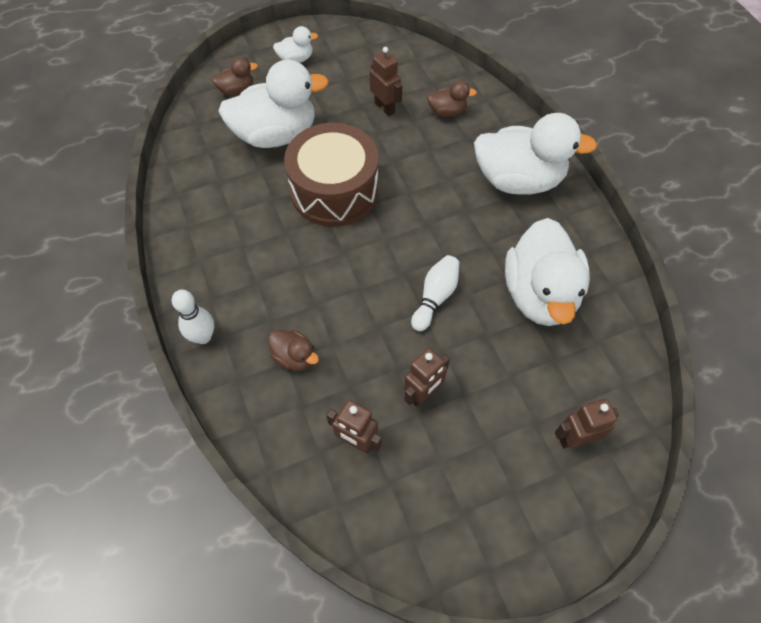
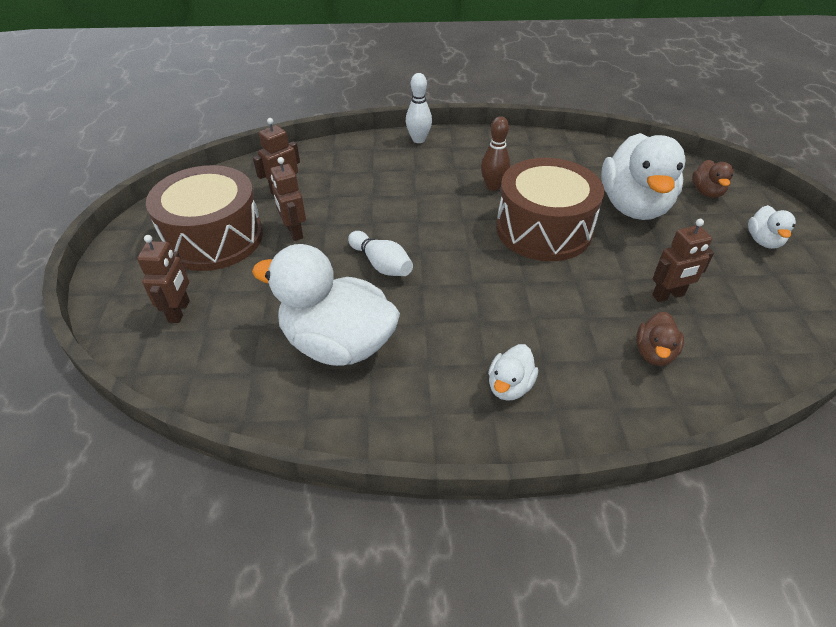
camera: 110 degrees right, 15 degrees down
brown duck [268,330,319,371] -> none
white duck [474,113,597,195] -> white duck [488,344,538,401], size x0.46
none -> brown drum [146,165,263,271]
none -> brown bowling pin [481,116,511,191]

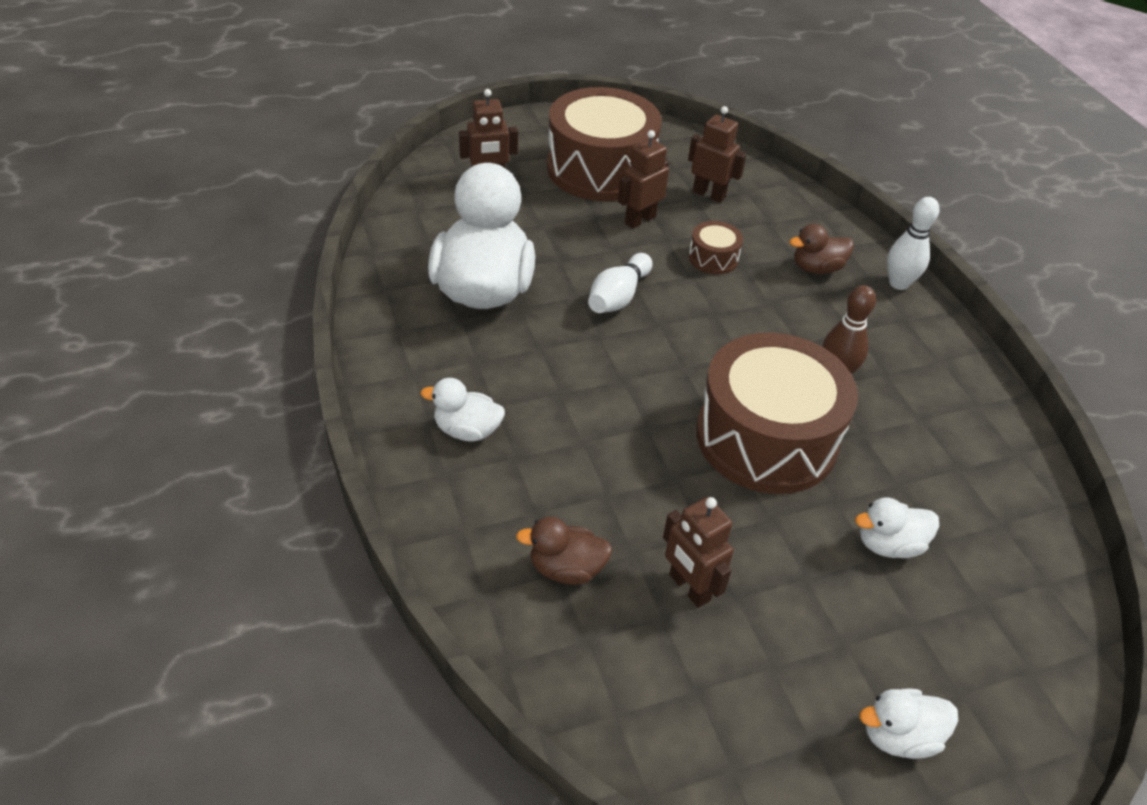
camera: 70 degrees right, 0 degrees up
white duck [601,133,686,220] -> white duck [855,497,939,558], size x0.46
brown duck [692,160,734,198] -> brown duck moved to [789,224,854,274]
none -> brown drum [689,221,743,274]

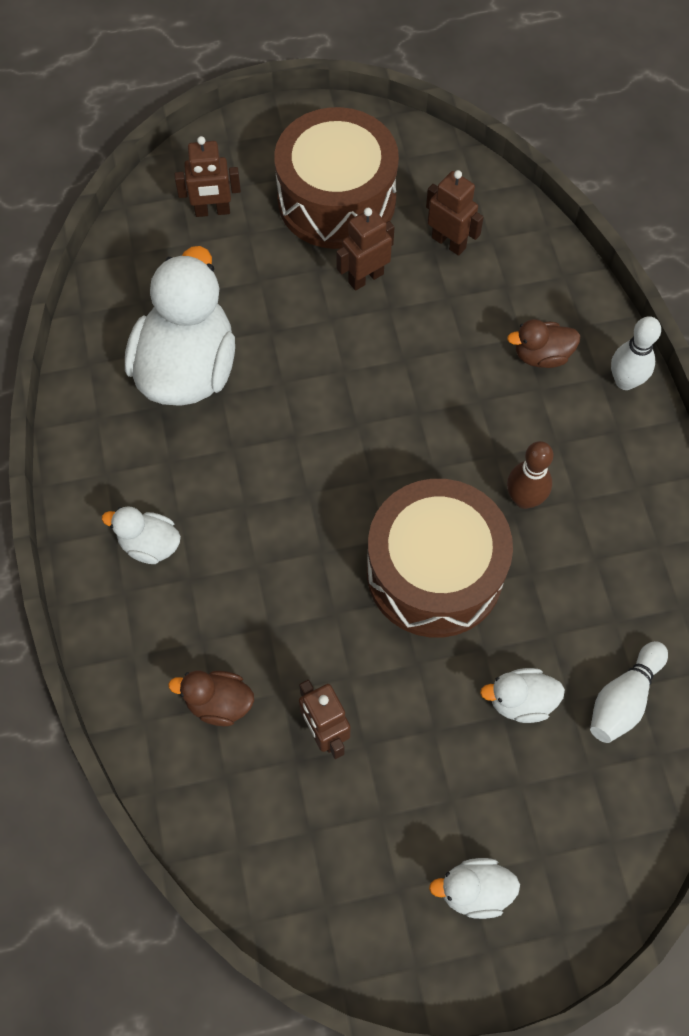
camera: 10 degrees right, 20 degrees up
white bowling pin [588,253,652,313] -> white bowling pin moved to [590,641,668,743]
brown drum [689,221,743,274] -> none

